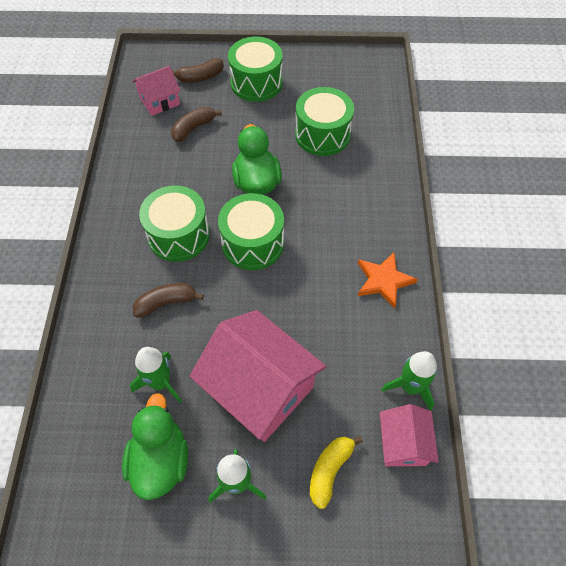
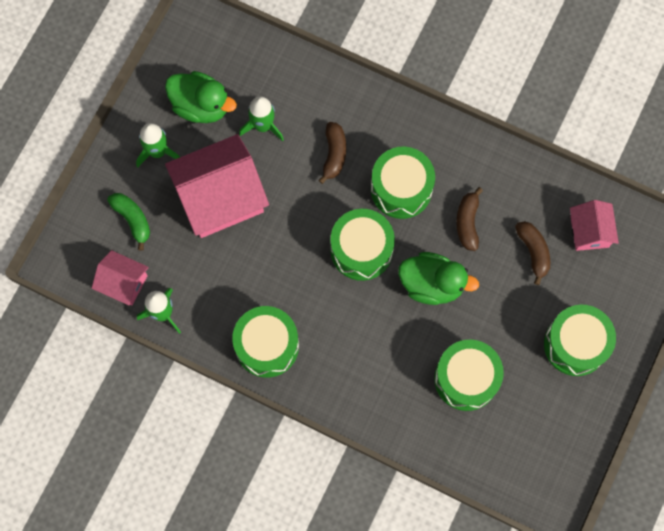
camera: 115 degrees right, 15 degrees up
brown banana [172,58,224,83] -> brown banana moved to [456,187,483,251]
yellow banana [310,436,363,509] -> green banana [107,193,150,251]
orange star [358,252,418,309] -> green drum [232,306,299,378]

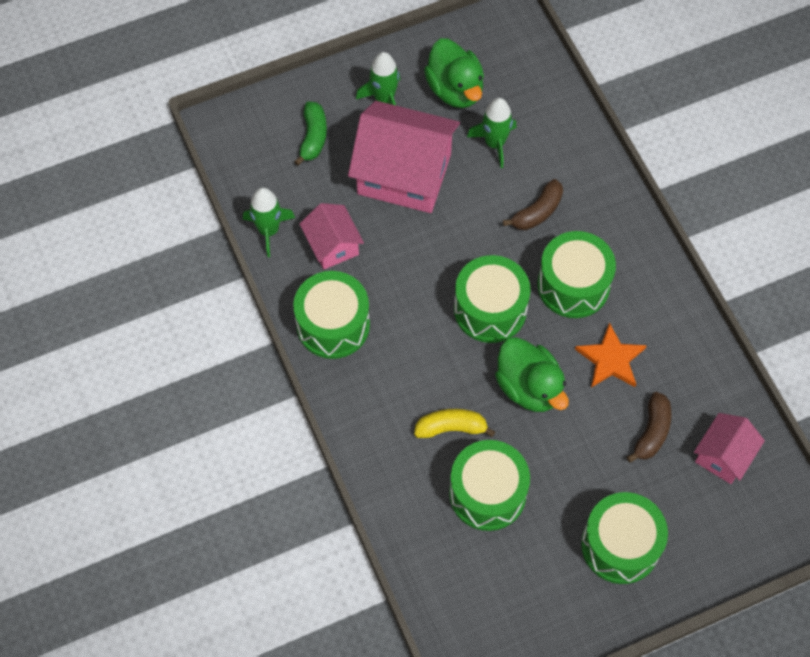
camera: 40 degrees right, 10 degrees down
pink house [92,250,149,305] -> pink house moved to [300,203,364,269]
brown banana [456,187,483,251] -> orange star [575,322,647,388]
none -> yellow banana [414,409,495,438]

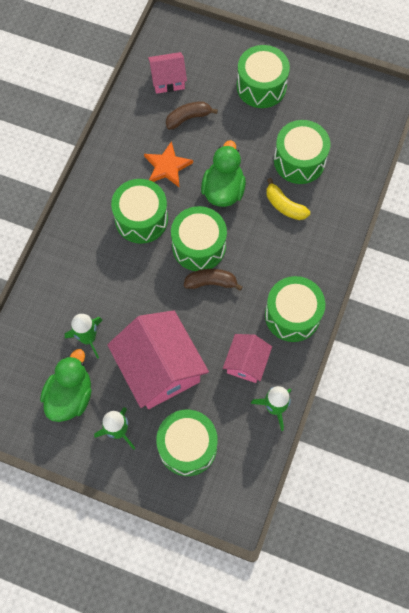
camera: 135 degrees left, 5 degrees up
green banana [294,102,327,165] -> green drum [156,410,218,476]
brown banana [503,179,563,230] -> brown banana moved to [184,269,243,291]

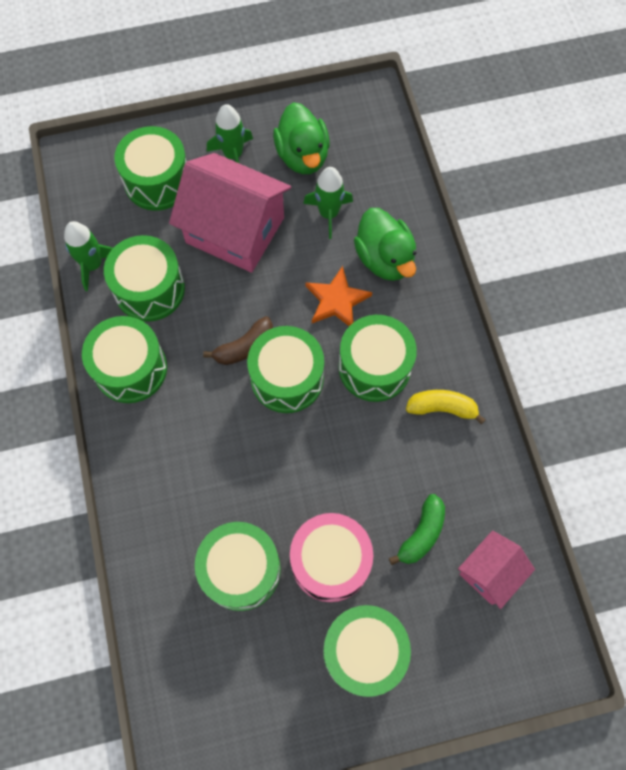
camera: 145 degrees right, 0 degrees up
orange star [144,141,193,187] -> orange star moved to [306,266,372,326]
brown banana [166,101,218,130] -> green banana [389,494,445,565]
green duck [201,140,246,207] -> green duck moved to [354,208,416,281]
pink house [223,334,272,383] -> green drum [104,235,185,322]
yellow banana [267,178,310,220] -> yellow banana moved to [406,390,486,424]
none -> pink drum [290,513,373,602]

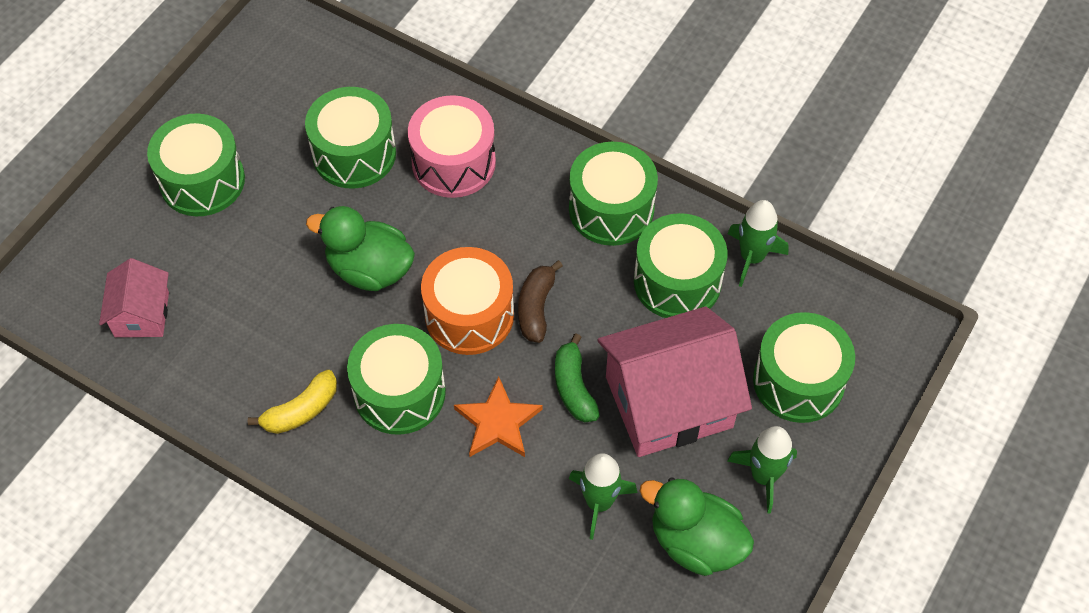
camera: 135 degrees right, 10 degrees down
green drum [247,326,324,413] -> orange drum [421,247,514,355]
pink drum [290,513,373,602] -> pink drum moved to [408,95,496,198]
green duck [354,208,416,281] -> green duck moved to [306,206,415,291]
green banana [389,494,445,565] -> green banana moved to [555,333,600,422]

